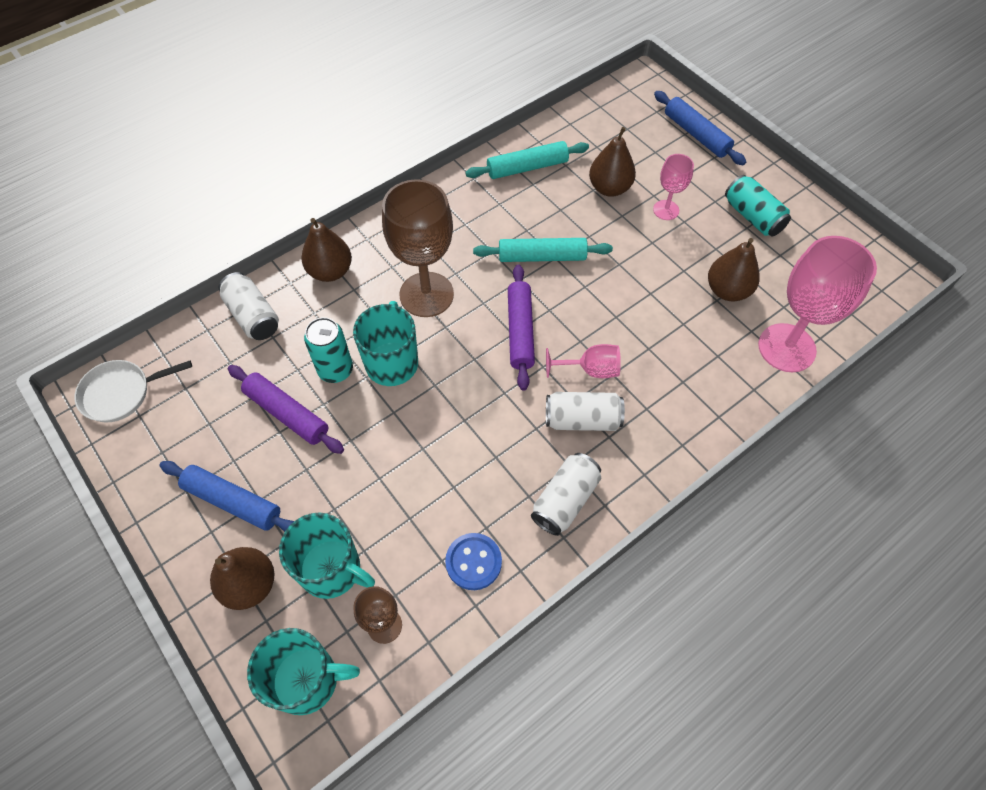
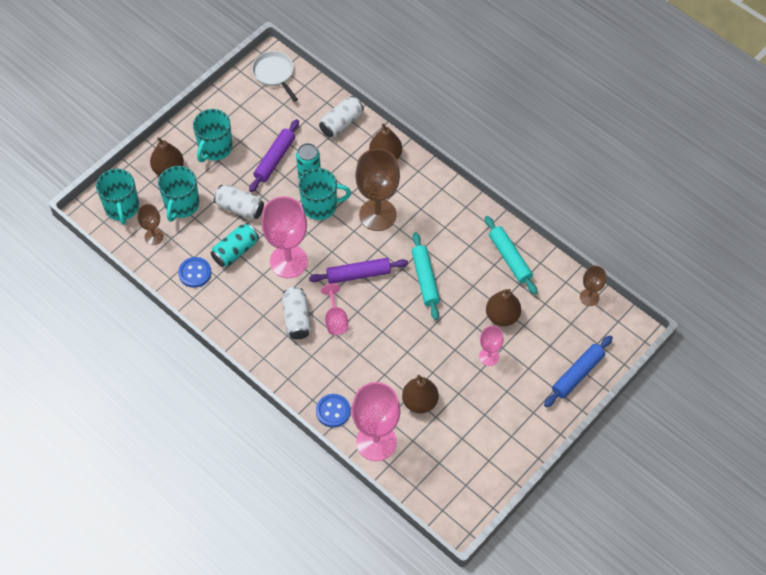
camera: 80 degrees right, 0 degrees up
blue rolling pin [160,461,294,532] -> turquoise mug [193,109,233,162]
white can [531,453,601,536] -> white can moved to [214,185,264,220]
turquoise can [725,175,791,237] -> turquoise can moved to [211,223,259,267]
none -> pink goblet [261,196,308,278]
none -> blue button [316,394,351,427]
none -> brown goblet [580,266,606,306]

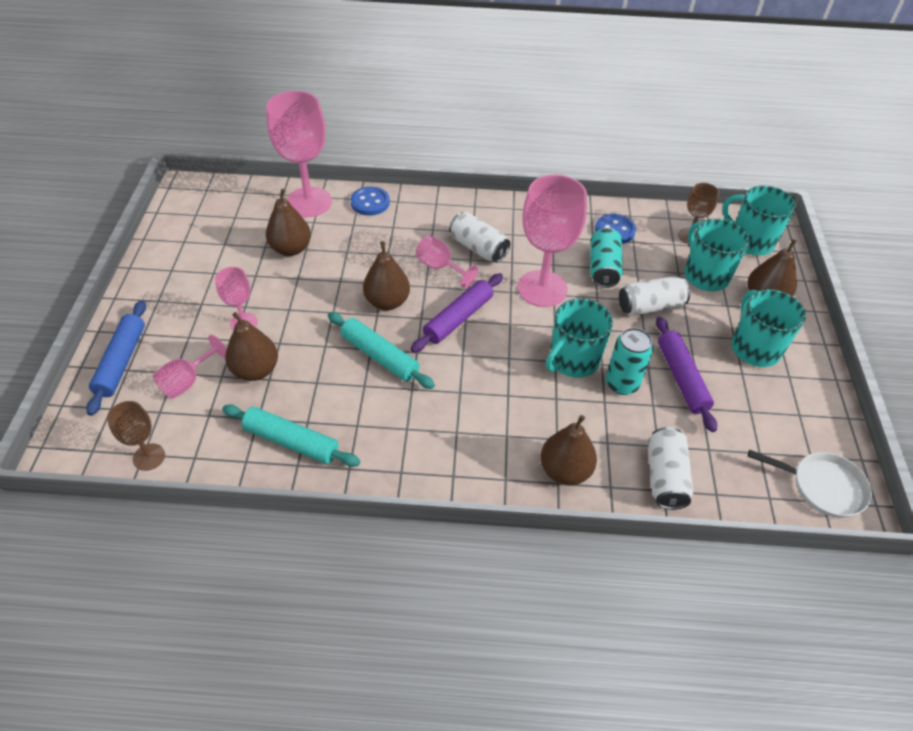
camera: 140 degrees right, 10 degrees down
brown goblet [355,148,400,231] -> none
none -> pink goblet [153,335,227,399]
none -> brown pear [363,241,410,310]

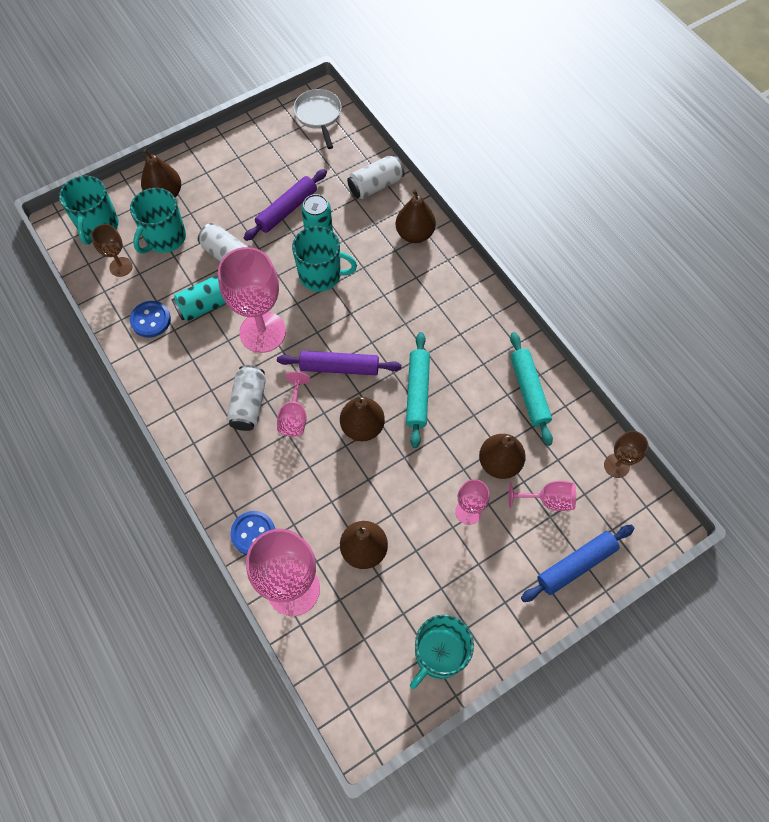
camera: 125 degrees left, 15 degrees up
turquoise mug [731,289,806,367] -> turquoise mug moved to [410,614,474,689]

